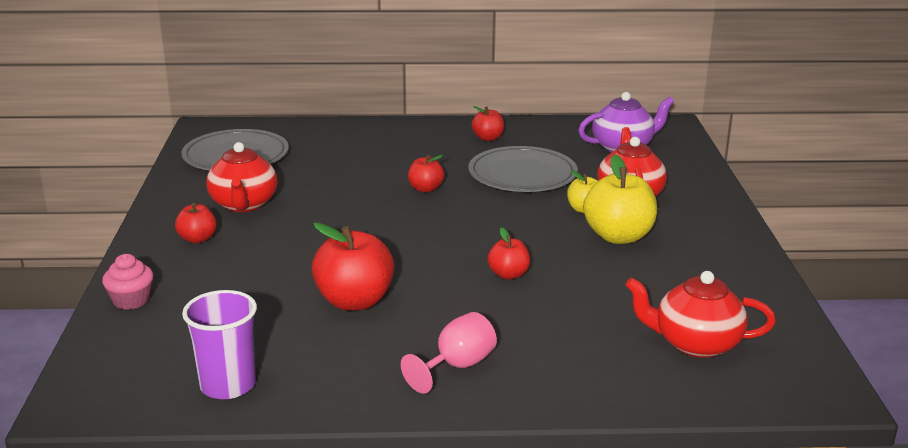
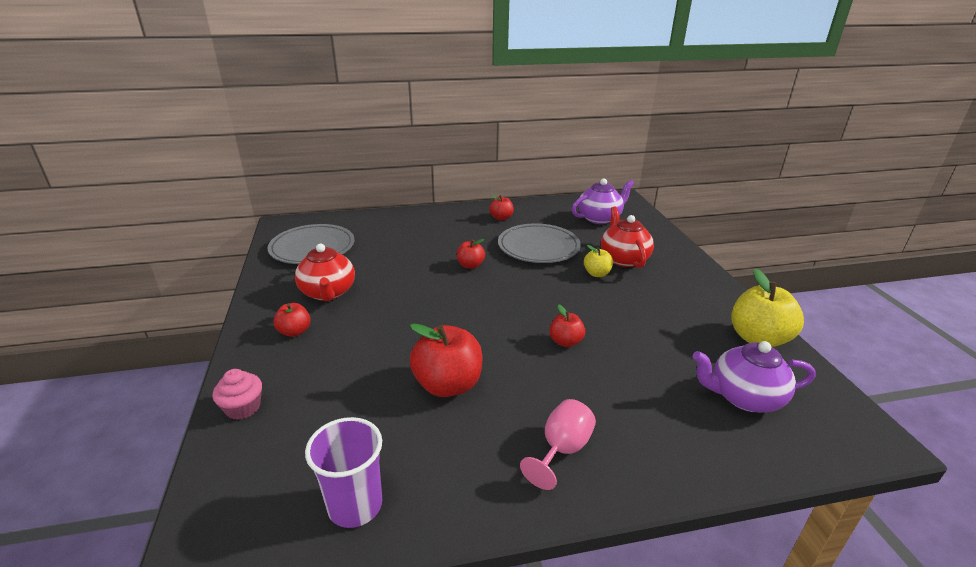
camera: 10 degrees left, 5 degrees up
yellow apple [583,155,657,244] -> yellow apple moved to [731,269,804,347]
red teapot [625,271,776,358] -> purple teapot [693,341,816,413]

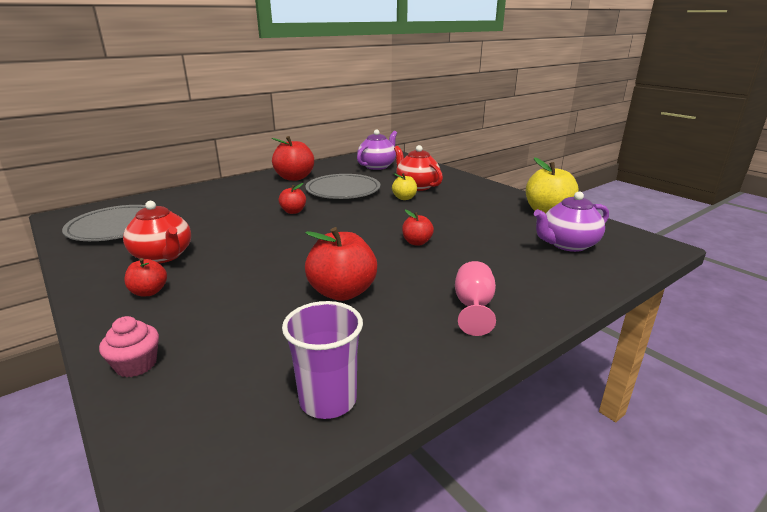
camera: 25 degrees left, 5 degrees down
red apple [489,195,514,221] -> red apple [272,136,314,181], size x1.83

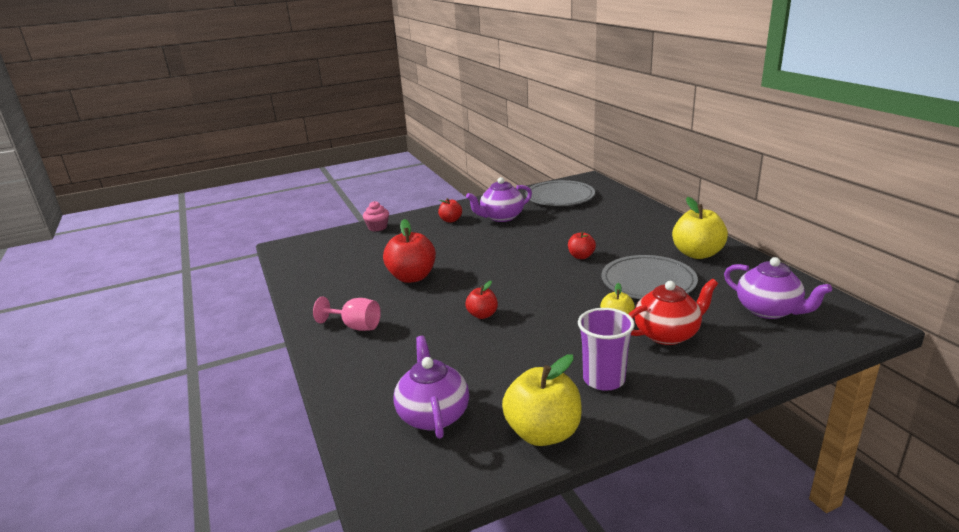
camera: 105 degrees right, 0 degrees up
red teapot [123,201,191,263] -> purple teapot [466,177,532,222]
red apple [272,136,314,181] -> yellow apple [672,197,728,259]
purple cup [282,301,363,419] -> purple cup moved to [578,308,635,391]

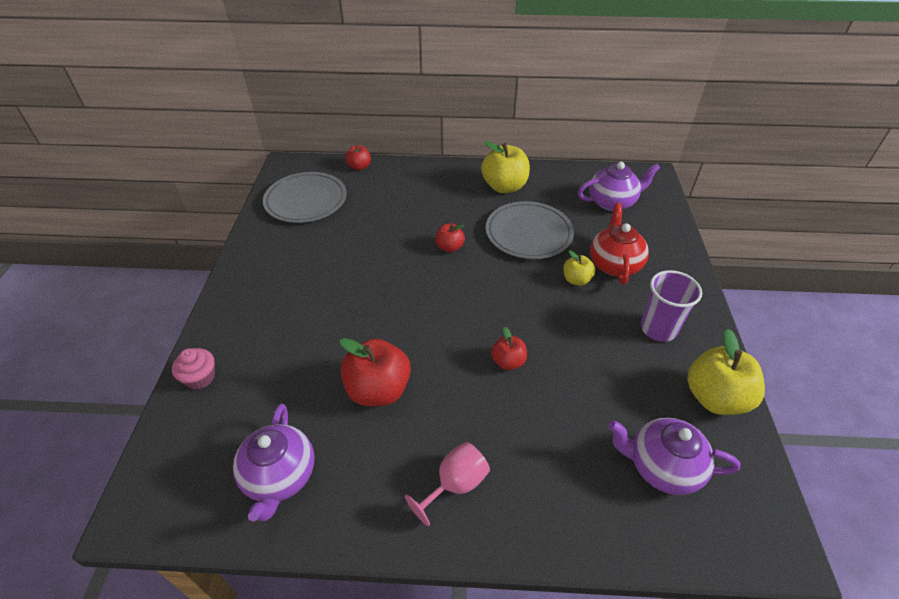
camera: 65 degrees left, 20 degrees up
red apple [438,198,462,223] -> red apple moved to [345,145,371,170]
purple teapot [466,177,532,222] -> purple teapot moved to [233,404,314,521]

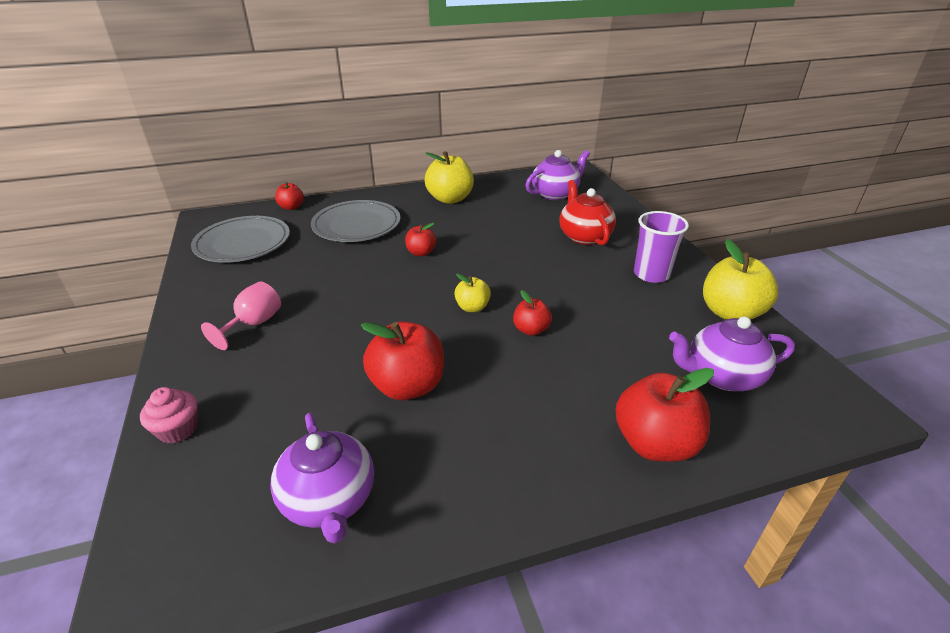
camera: 20 degrees left, 10 degrees down
pink goblet [405,442,490,526] -> pink goblet moved to [201,282,281,350]
grey plate [486,201,574,259] -> grey plate moved to [311,200,400,242]
yellow apple [563,250,595,286] -> yellow apple moved to [454,273,491,312]
none -> red apple [616,368,714,462]

